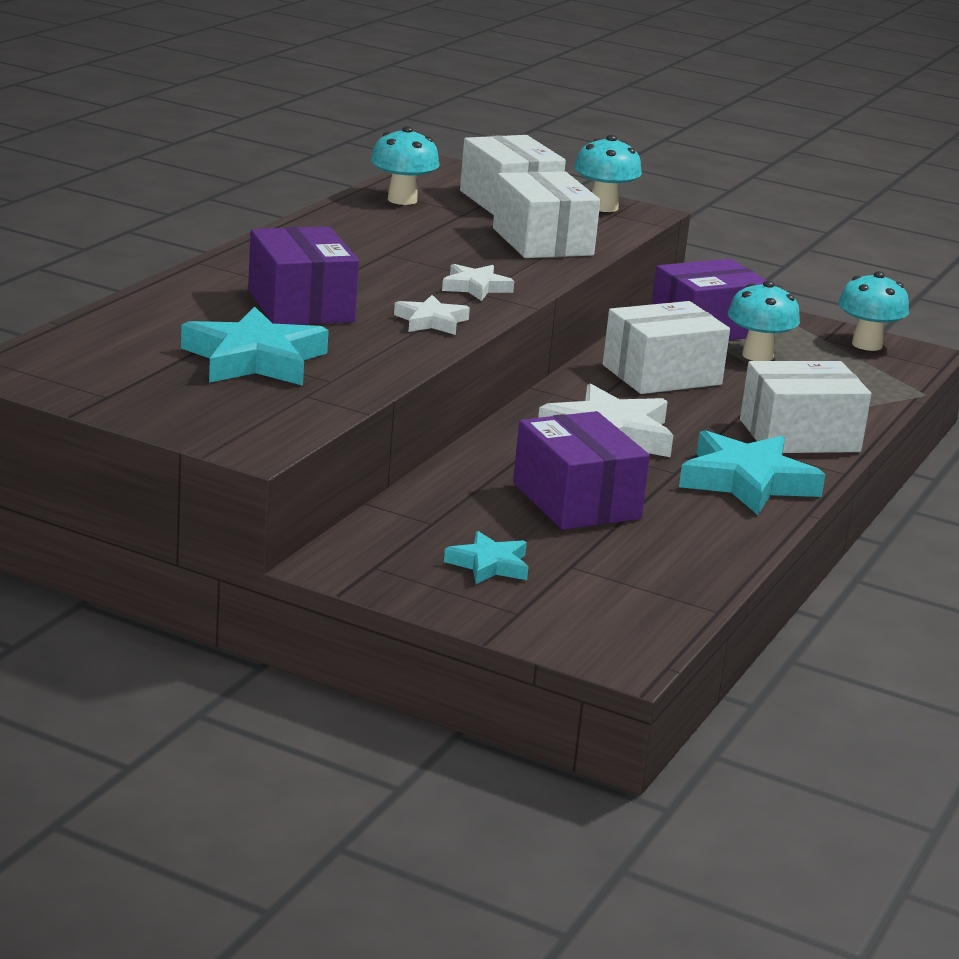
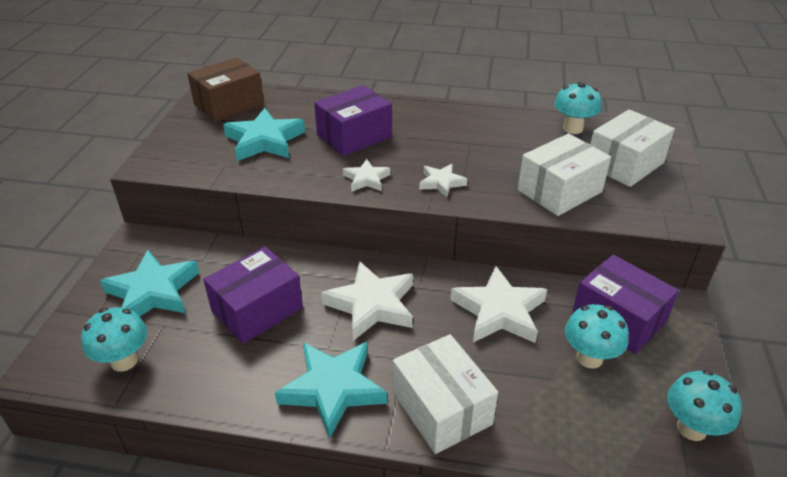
camera: 75 degrees right, 15 degrees up
turquoise star [444,531,528,584] -> turquoise star [100,250,199,316], size x1.83
turquoise mushroom [574,135,642,212] -> turquoise mushroom moved to [81,307,147,372]
white box [603,301,730,394] -> white star [451,266,547,343]
none -> brown box [187,57,264,122]

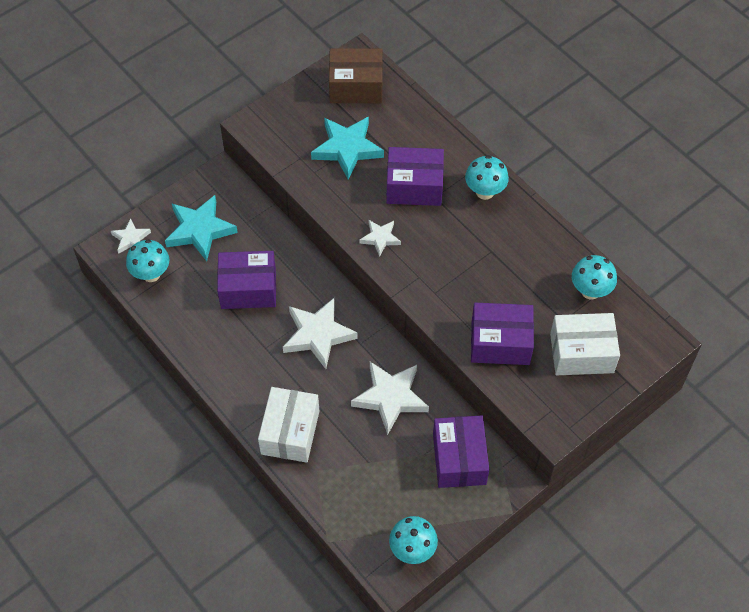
camera: 40 degrees right, 20 degrees up
turquoise star [275,342,387,439] -> none
white star [419,164,467,198] -> white star moved to [111,218,151,254]
white box [518,133,611,216] -> purple box [471,303,534,365]
turquoise mushroom [565,304,629,368] -> turquoise mushroom moved to [465,155,509,200]

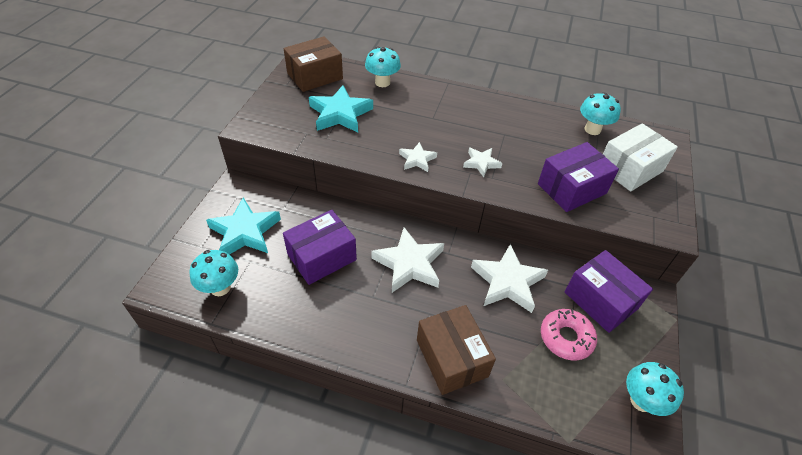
camera: 35 degrees left, 10 degrees down
white star [111,218,151,254] -> white star moved to [463,148,502,177]
white box [258,387,319,463] -> brown box [417,305,496,395]
purple box [386,147,444,206] -> none
turquoise mushroom [465,155,509,200] -> turquoise mushroom moved to [365,47,401,87]
none -> pink donut [541,309,597,361]

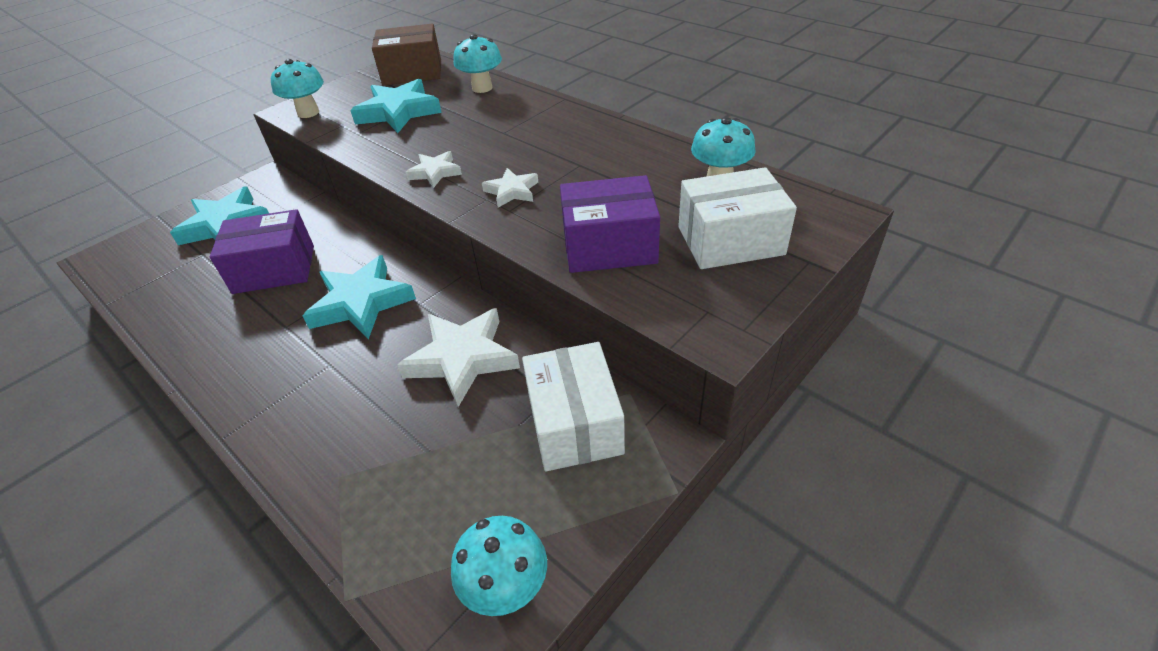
camera: 30 degrees right, 5 degrees down
turquoise mushroom [189,250,238,296] -> turquoise mushroom moved to [271,59,324,118]
white star [371,227,444,293] -> turquoise star [303,255,416,339]
brown box [417,305,496,395] -> none
pink donut [541,309,597,361] -> none
purple box [565,250,653,333] -> white box [522,342,625,472]

